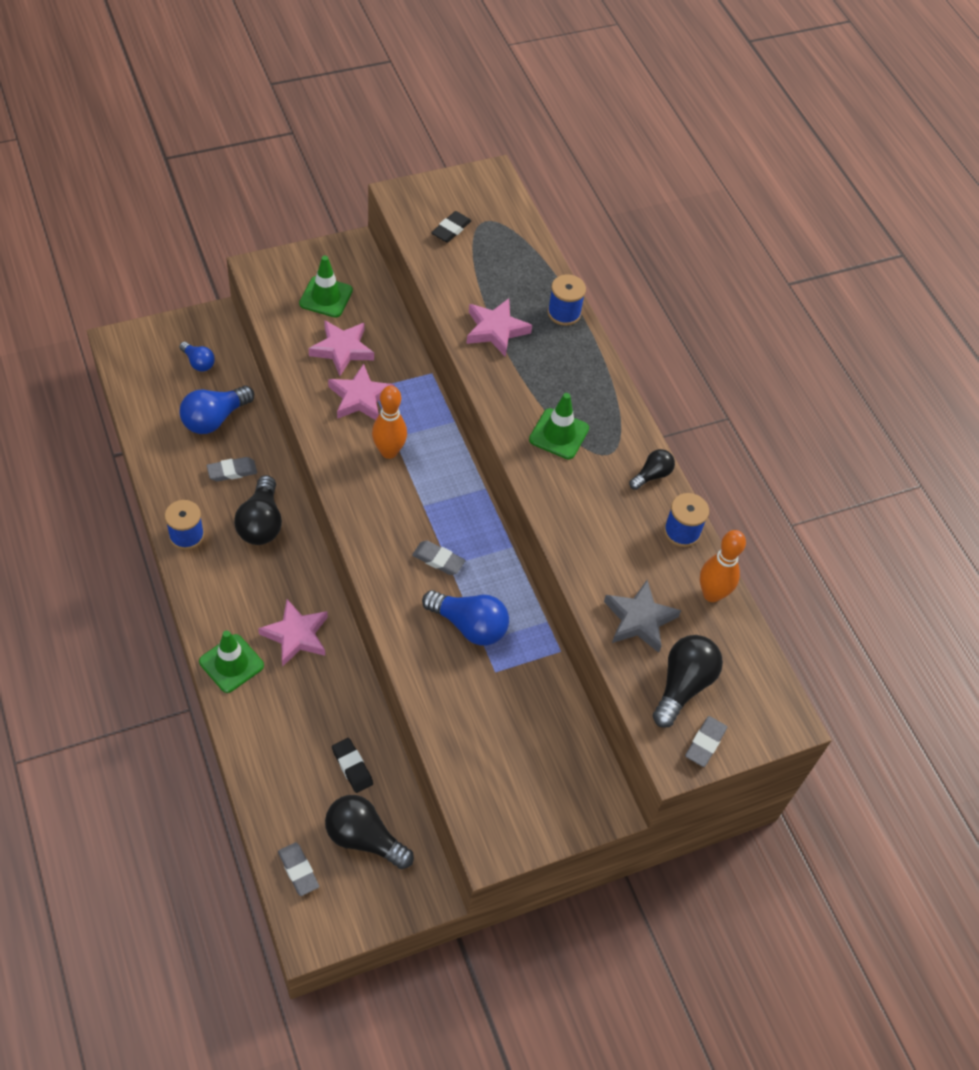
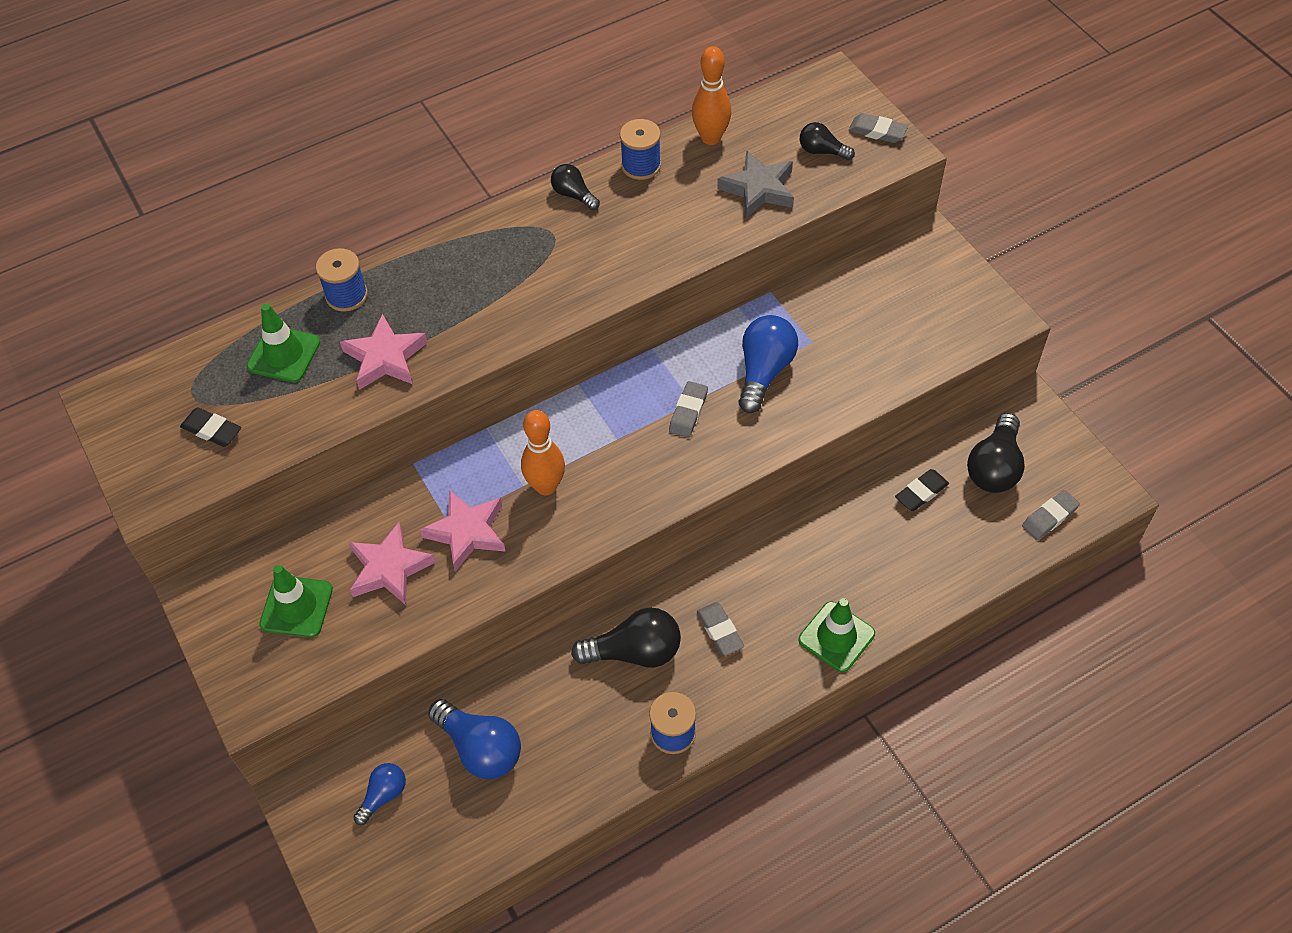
camera: 90 degrees left, 0 degrees up
grey eraser [207,457,257,482] -> grey eraser moved to [697,602,744,656]
pink star [258,599,328,667] -> none
green traffic cone [529,393,589,459] -> green traffic cone moved to [247,304,320,382]
black light bulb [653,635,723,728] -> black light bulb [800,122,855,160], size x0.58

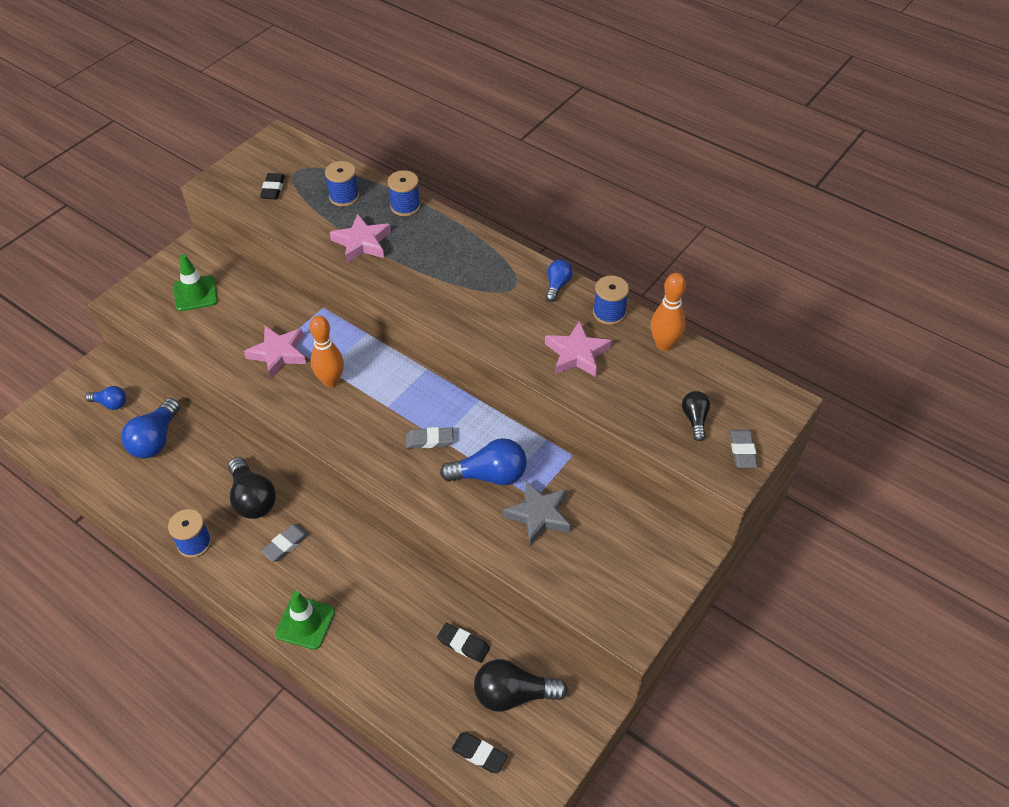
camera: 65 degrees right, 5 degrees down
green traffic cone [247,304,320,382] -> blue spool [325,161,359,207]
pink star [349,522,436,605] -> pink star moved to [545,320,612,377]
black light bulb [551,164,600,210] -> blue light bulb [546,260,573,302]
grey star [717,150,794,218] -> grey star moved to [503,480,571,546]
grey eraser [1022,490,1080,540] -> black eraser [451,732,507,773]

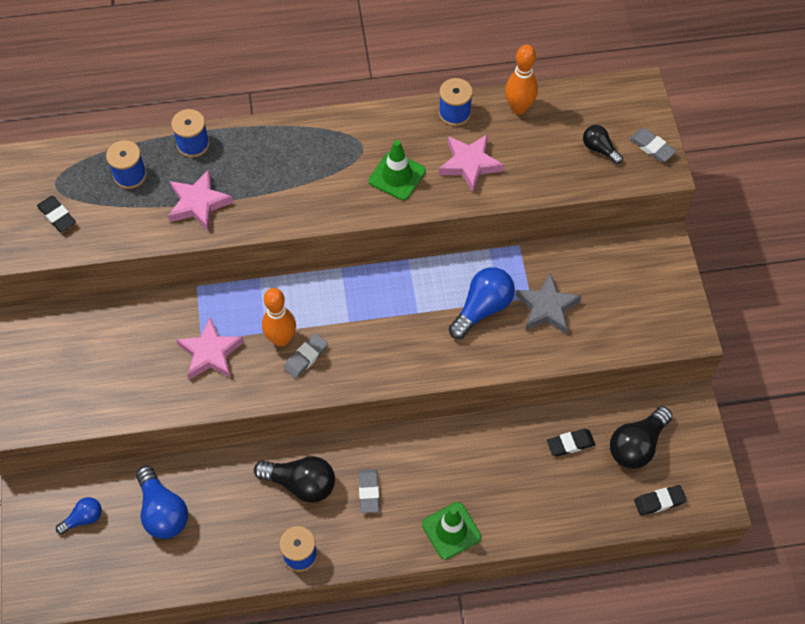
camera: 45 degrees left, 10 degrees up
green traffic cone [174,254,218,311] -> green traffic cone moved to [369,140,426,200]
grey eraser [406,427,454,448] -> grey eraser moved to [284,333,328,379]
blue light bulb [546,260,573,302] -> none

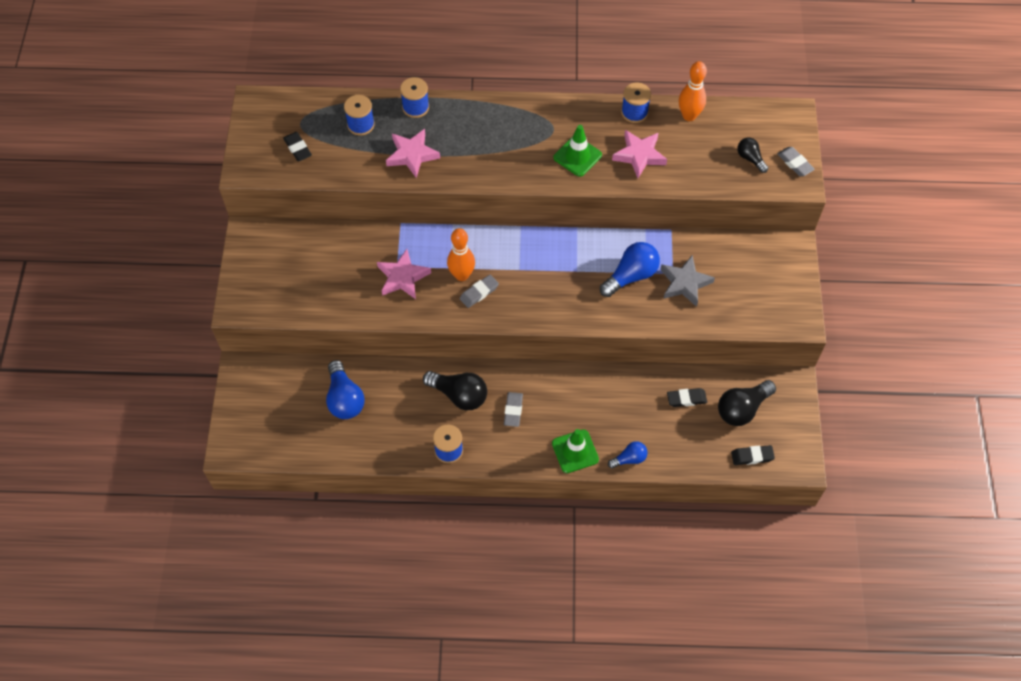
camera: 10 degrees right, 0 degrees up
blue light bulb [56,497,102,535] -> blue light bulb moved to [608,441,648,469]

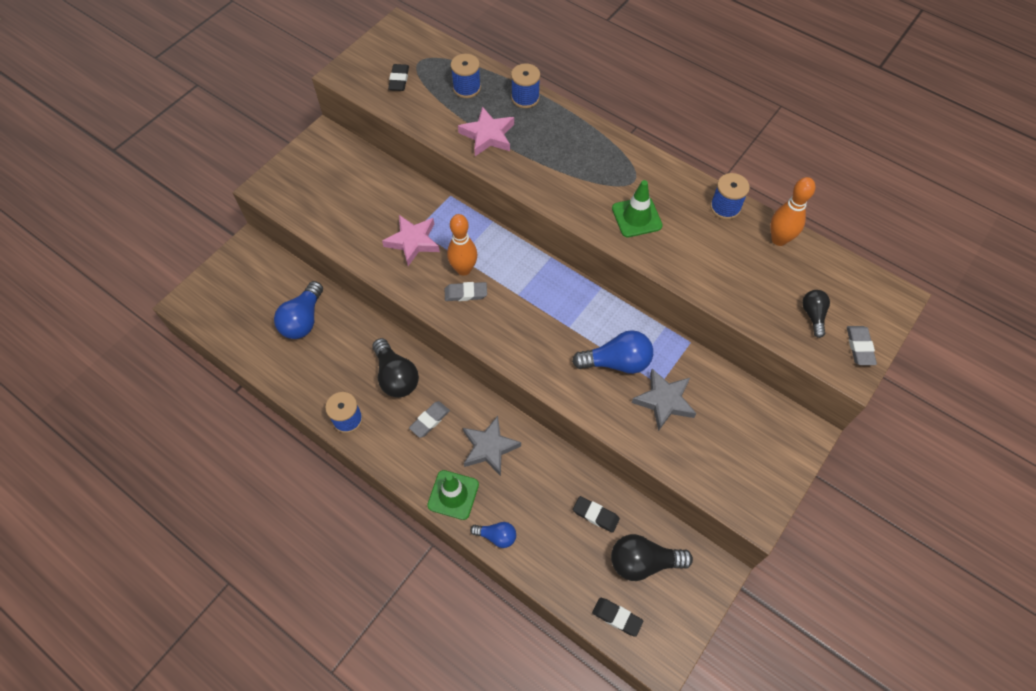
camera: 35 degrees right, 0 degrees up
pink star [612,130,667,178] -> none
none -> grey star [463,416,521,476]

